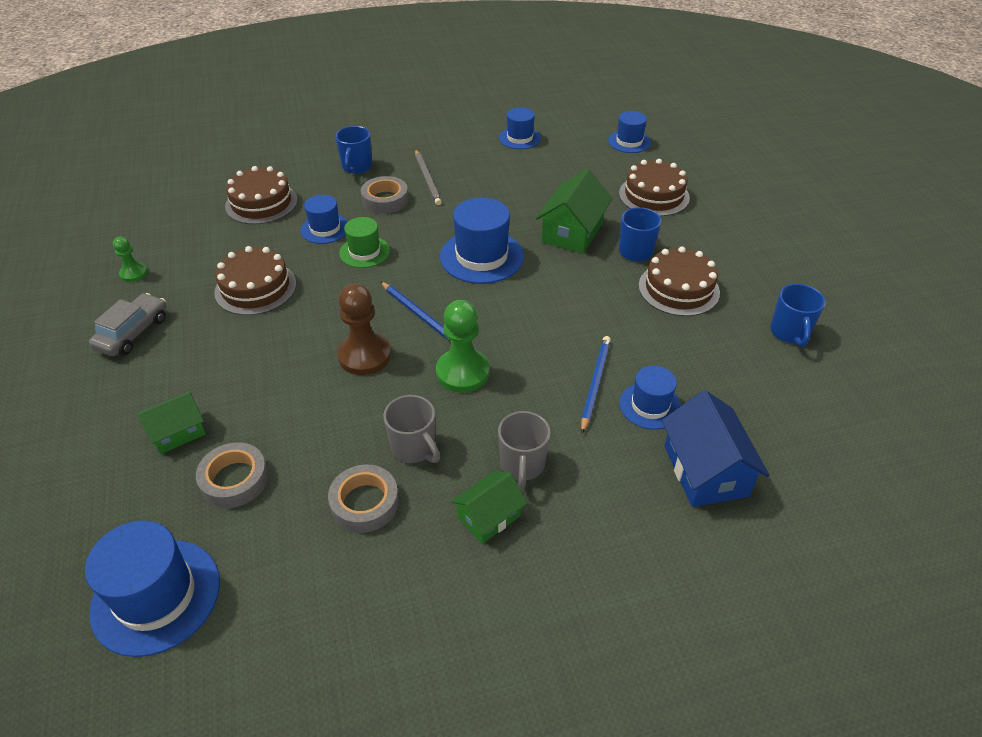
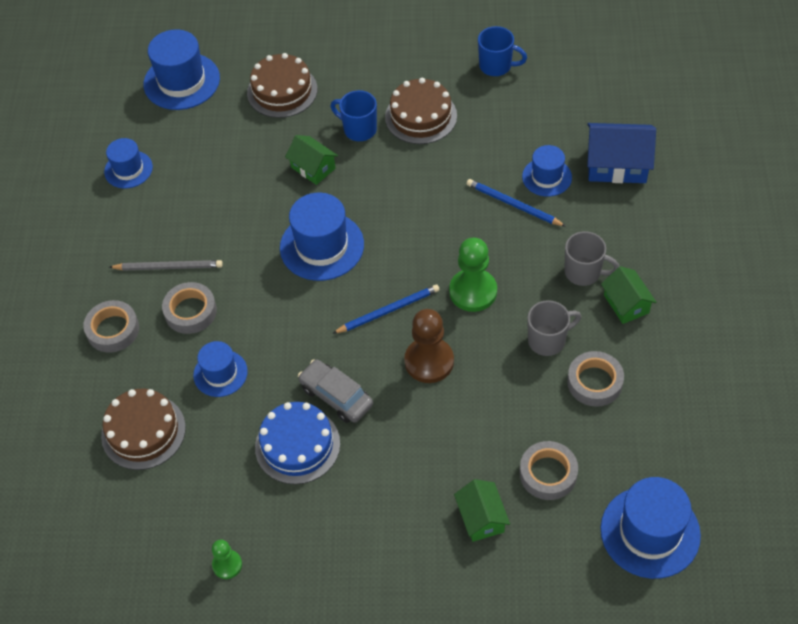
camera: 70 degrees left, 10 degrees up
grey car [89,293,167,356] -> grey car moved to [298,359,373,423]
brown cake [214,246,296,315] -> blue cake [255,402,340,484]
blue mug [335,126,372,174] -> grey tape [83,300,139,353]
green hat [339,217,390,268] -> none
green house [536,169,612,254] -> green house [285,135,338,185], size x0.63
blue hat [608,111,651,153] -> blue hat [144,29,220,110], size x1.66

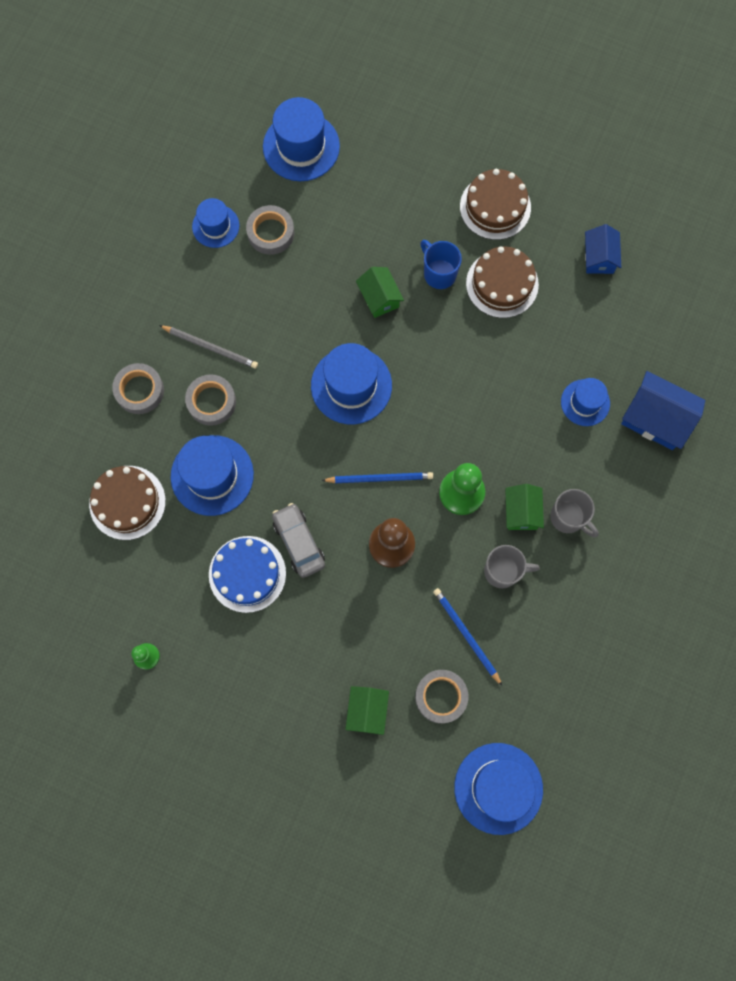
camera: 20 degrees right, 20 degrees up
blue hat [193,341,248,397] -> blue hat [171,435,254,516], size x1.66
brown cake [247,53,318,118] -> brown cake moved to [460,169,531,240]
blue pencil [467,179,565,226] -> blue pencil moved to [433,588,502,686]
blue mug [478,26,527,76] -> blue house [585,224,621,274]
grey tape [567,351,624,407] -> grey tape moved to [246,205,294,255]
green house [601,266,657,324] -> green house moved to [505,484,544,530]

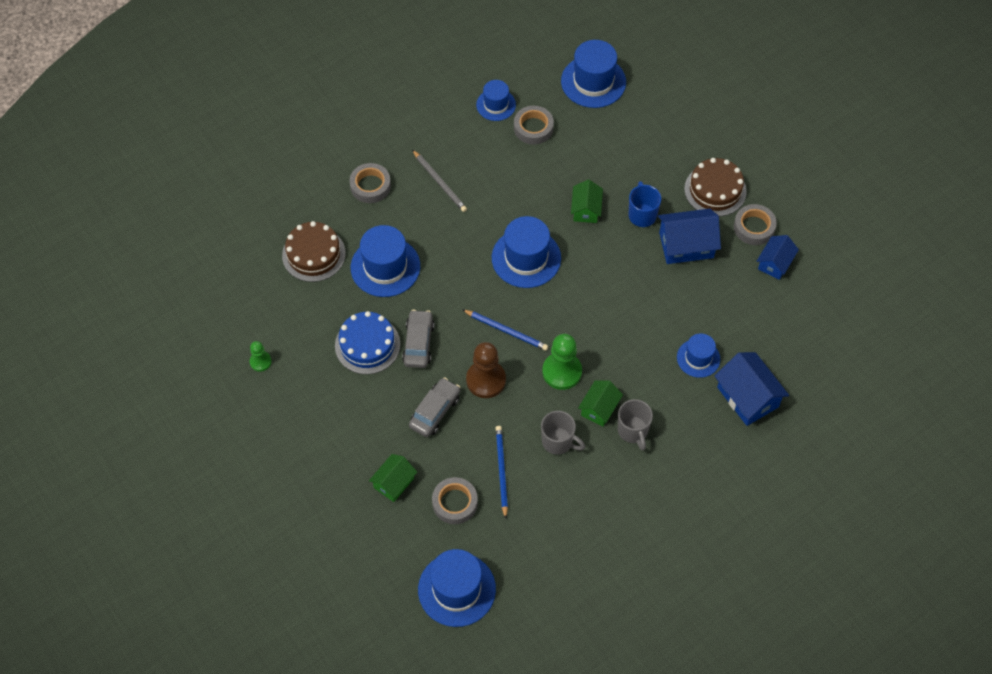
camera: 30 degrees right, 15 degrees down
grey tape [185,374,236,426] -> grey tape moved to [734,204,777,245]
brown cake [466,246,539,318] -> blue house [658,209,721,264]
none -> grey car [409,378,460,437]

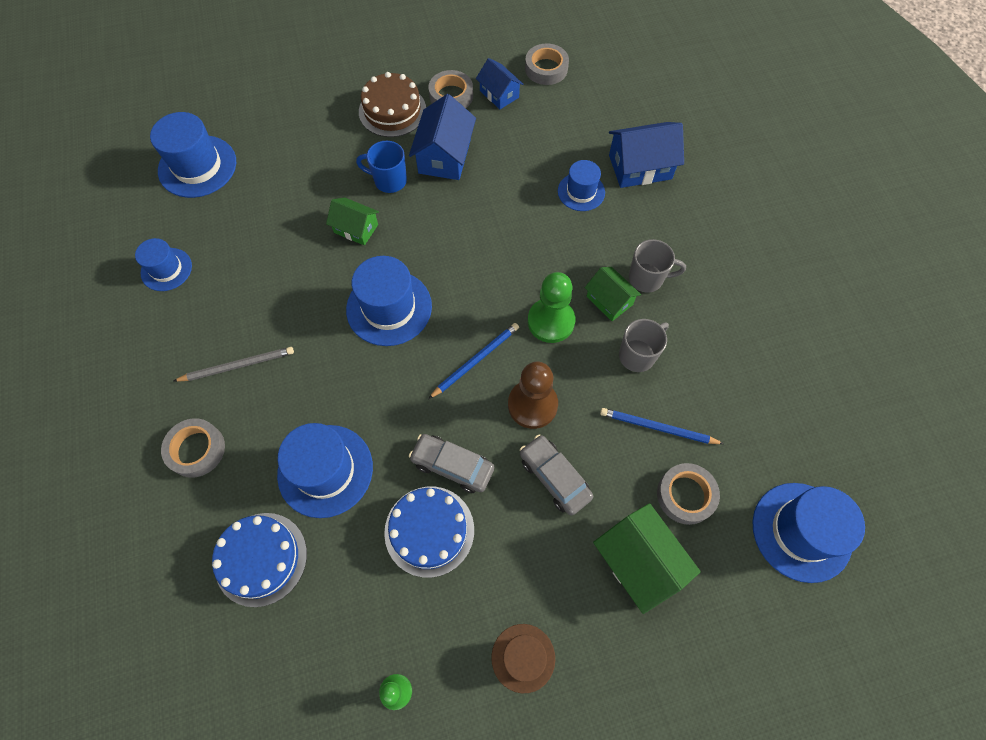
camera: 70 degrees left, 5 degrees up
brown cake [282,221,346,282] -> blue cake [212,513,307,607]
green house [369,454,417,502] -> green house [593,503,701,614], size x1.59
grey tape [514,106,554,145] -> grey tape moved to [525,43,569,85]
none -> brown hat [491,624,555,693]

